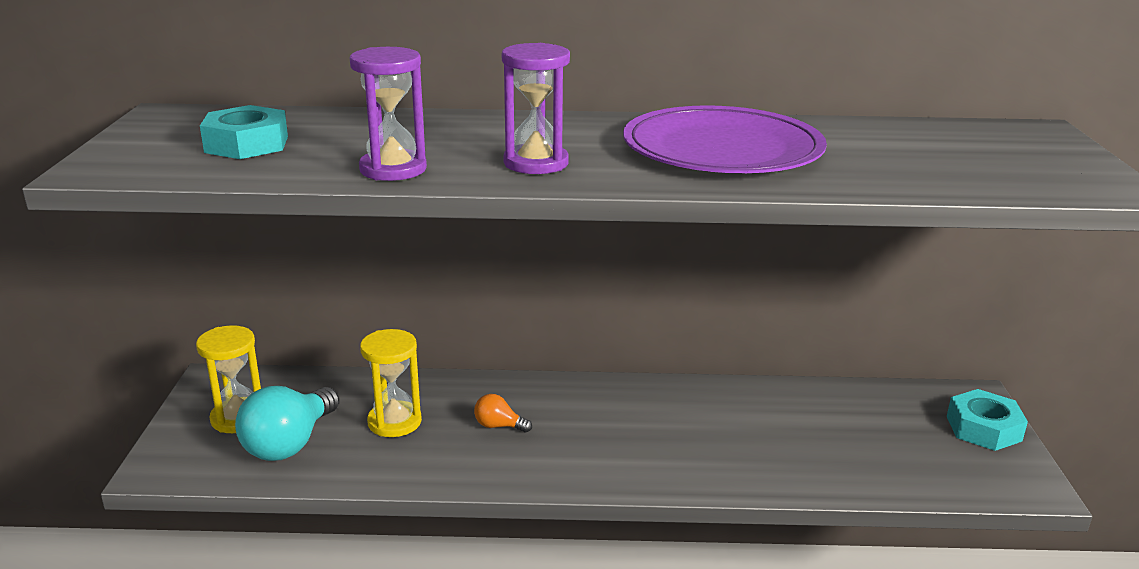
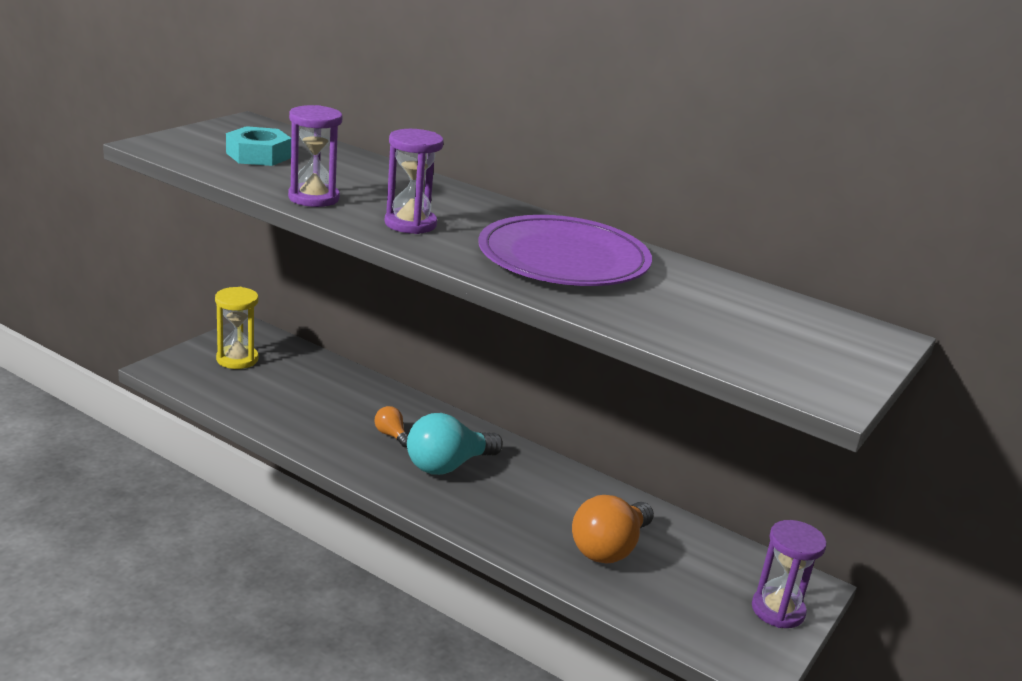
camera: 30 degrees right, 0 degrees up
turquoise light bulb [235,386,339,461] -> turquoise light bulb moved to [407,413,503,475]
yellow hourglass [360,329,422,437] -> none
turquoise nut [947,389,1028,451] -> purple hourglass [752,520,827,628]
none -> orange light bulb [572,495,654,564]

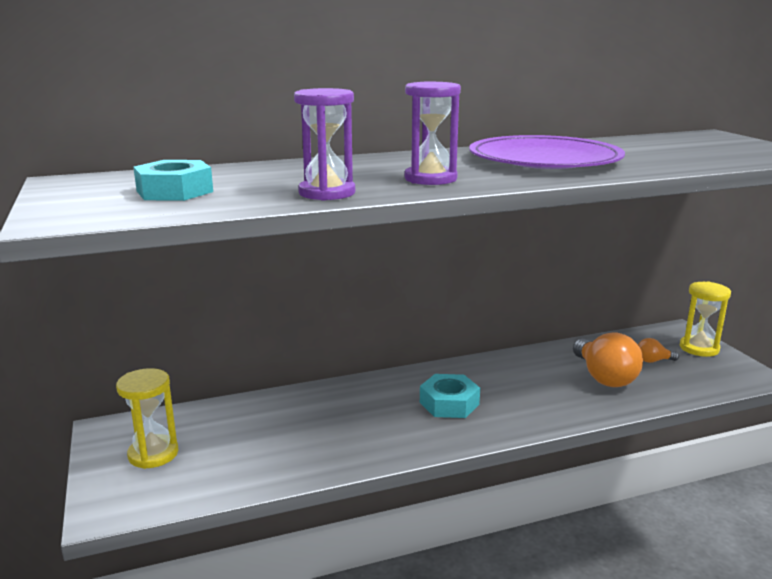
camera: 50 degrees left, 5 degrees down
orange light bulb [374,406,408,447] -> orange light bulb moved to [638,338,679,363]
turquoise light bulb [407,413,503,475] -> turquoise nut [420,374,480,418]
purple hourglass [752,520,827,628] -> yellow hourglass [680,282,731,357]

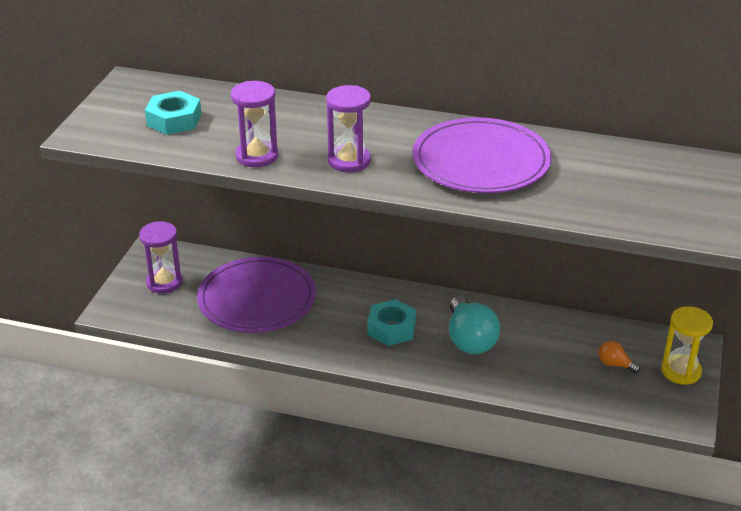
camera: 35 degrees right, 15 degrees up
yellow hourglass [116,368,178,469] -> purple hourglass [139,222,183,294]
orange light bulb [573,333,643,387] -> none
none -> purple plate [197,257,316,333]
none -> turquoise light bulb [449,296,500,354]

